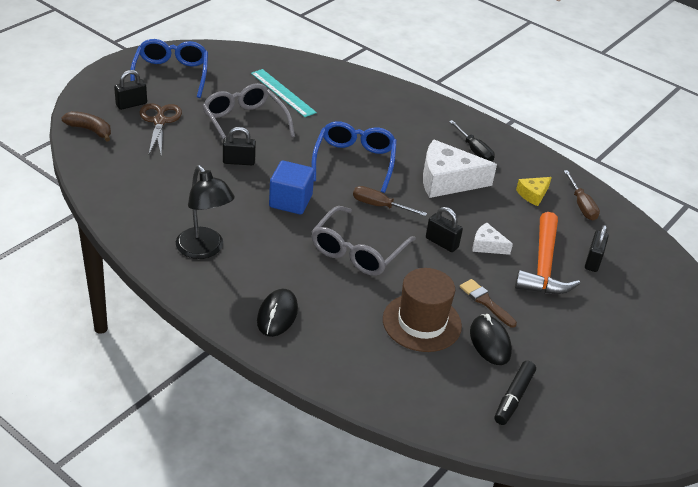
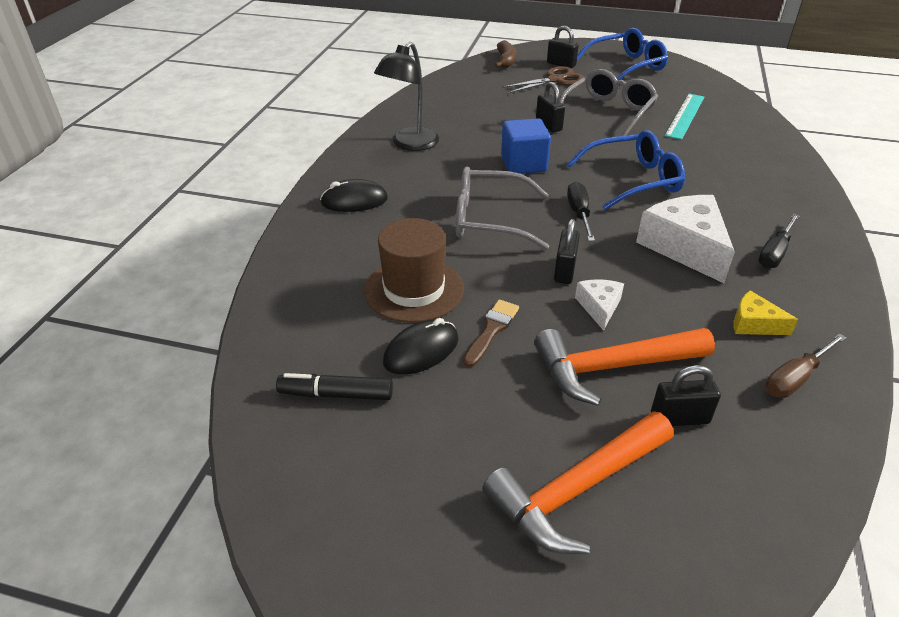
camera: 70 degrees right, 0 degrees up
brown screwdriver [353,186,427,216] -> black screwdriver [567,182,595,241]
none -> orange hammer [482,411,674,554]

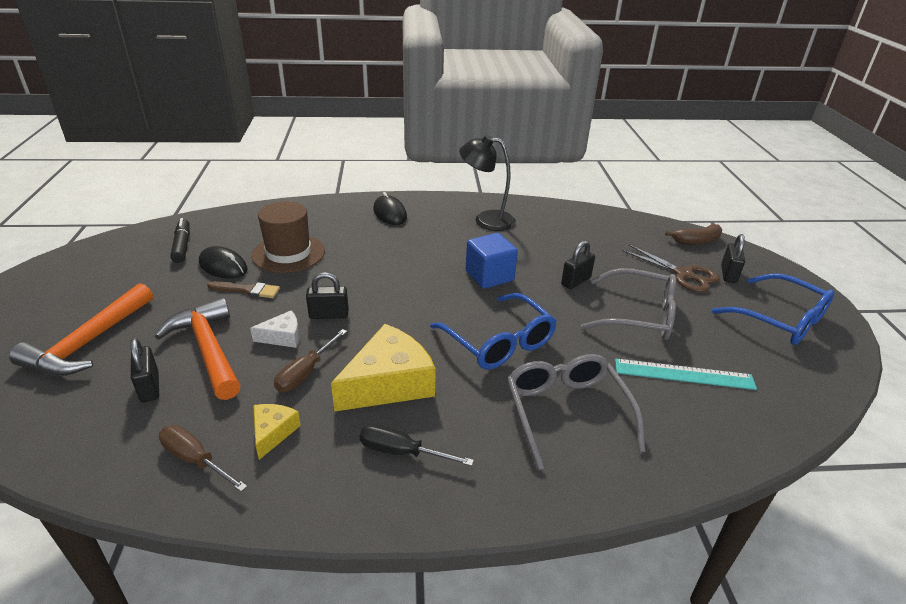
camera: 70 degrees right, 5 degrees down
grey glasses [456,166,549,250] -> grey glasses moved to [507,354,645,470]
orange hammer [482,411,674,554] -> orange hammer turned 105 degrees counterclockwise [9,283,153,376]
black screwdriver [567,182,595,241] -> none
white cheese [636,195,735,283] -> yellow cheese [331,324,436,412]
none -> brown screwdriver [274,329,347,392]

